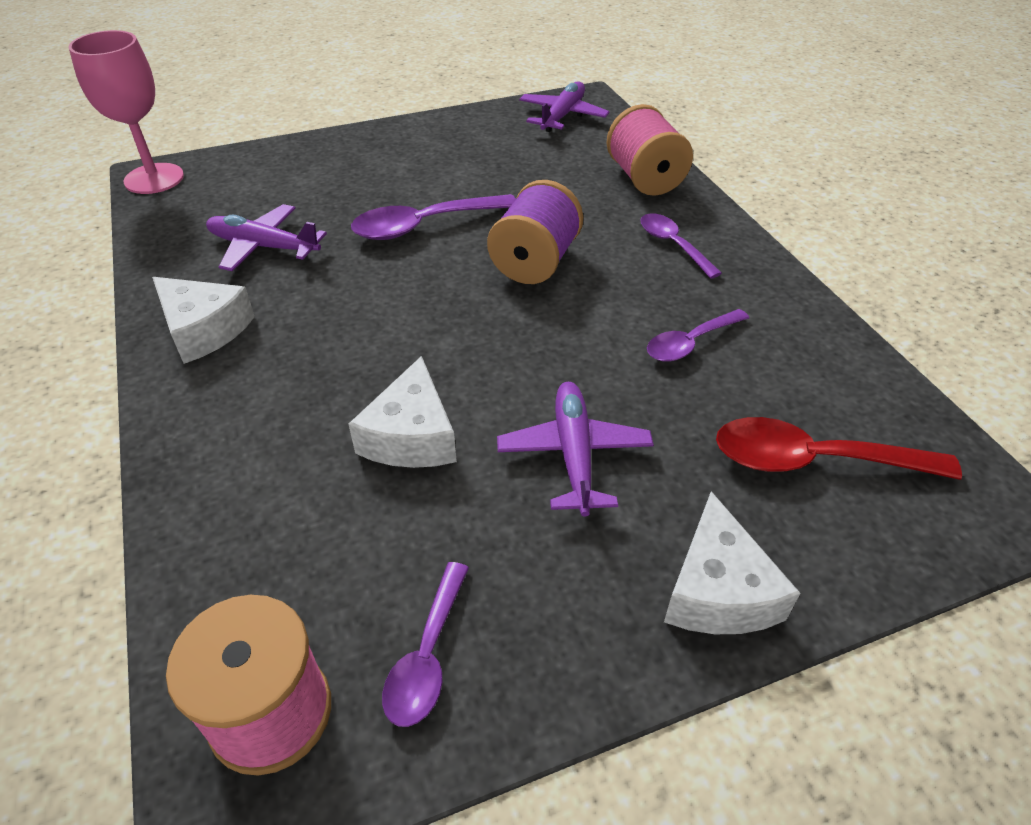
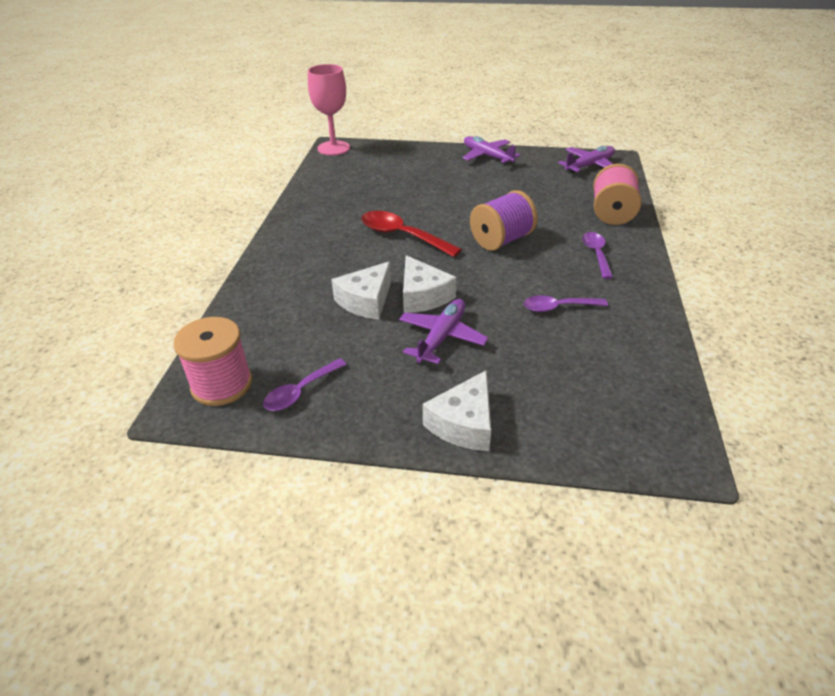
camera: 30 degrees right, 5 degrees down
white cheese [152,277,255,364] -> white cheese moved to [403,255,457,313]
purple plane [206,204,327,271] -> purple plane moved to [463,136,521,165]
purple spoon [351,194,516,240] -> none
red spoon [716,417,962,480] -> red spoon moved to [362,211,462,257]

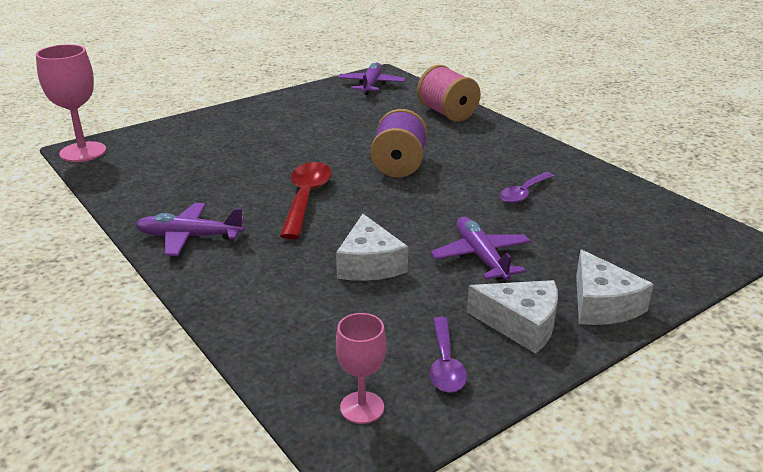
camera: 45 degrees left, 10 degrees down
pink spool [173,317,252,406] -> pink goblet [336,313,387,424]
red spoon [362,211,462,257] -> red spoon turned 105 degrees clockwise [280,162,332,239]
white cheese [403,255,457,313] -> white cheese moved to [467,280,558,354]
purple plane [463,136,521,165] -> purple plane moved to [135,203,245,256]
purple spoon [582,232,613,279] -> none

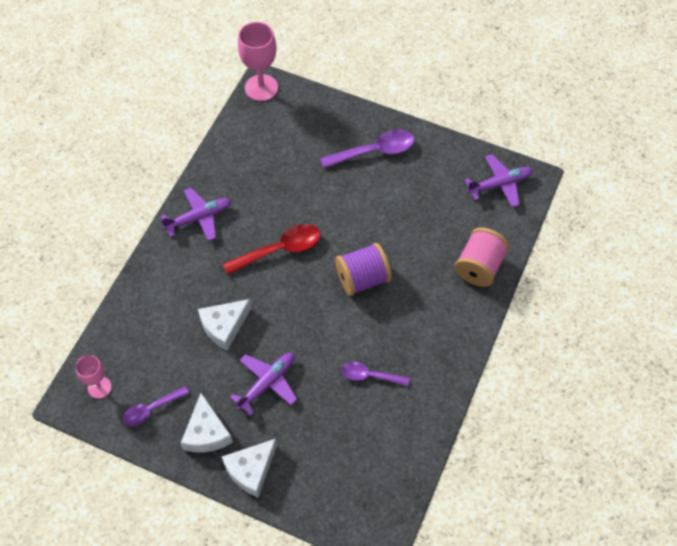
camera: 60 degrees right, 30 degrees up
purple plane [135,203,245,256] -> purple plane turned 90 degrees clockwise [161,188,231,241]
none -> purple spoon [320,130,415,169]

